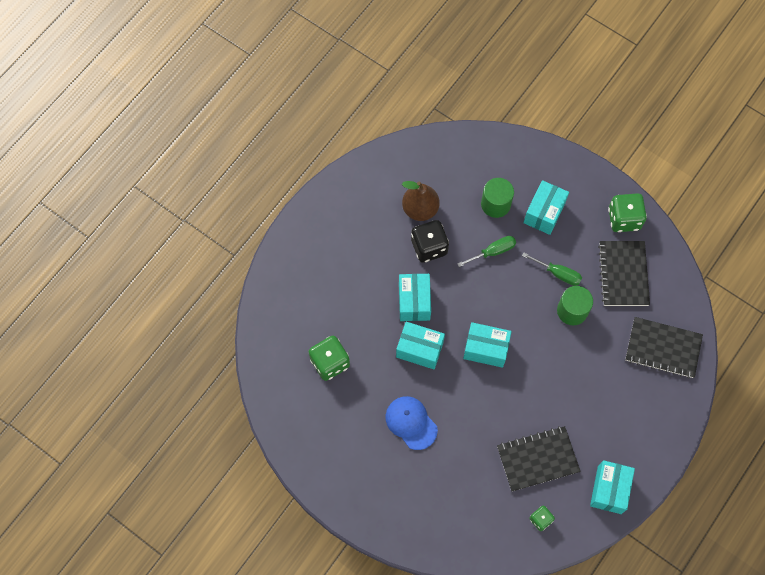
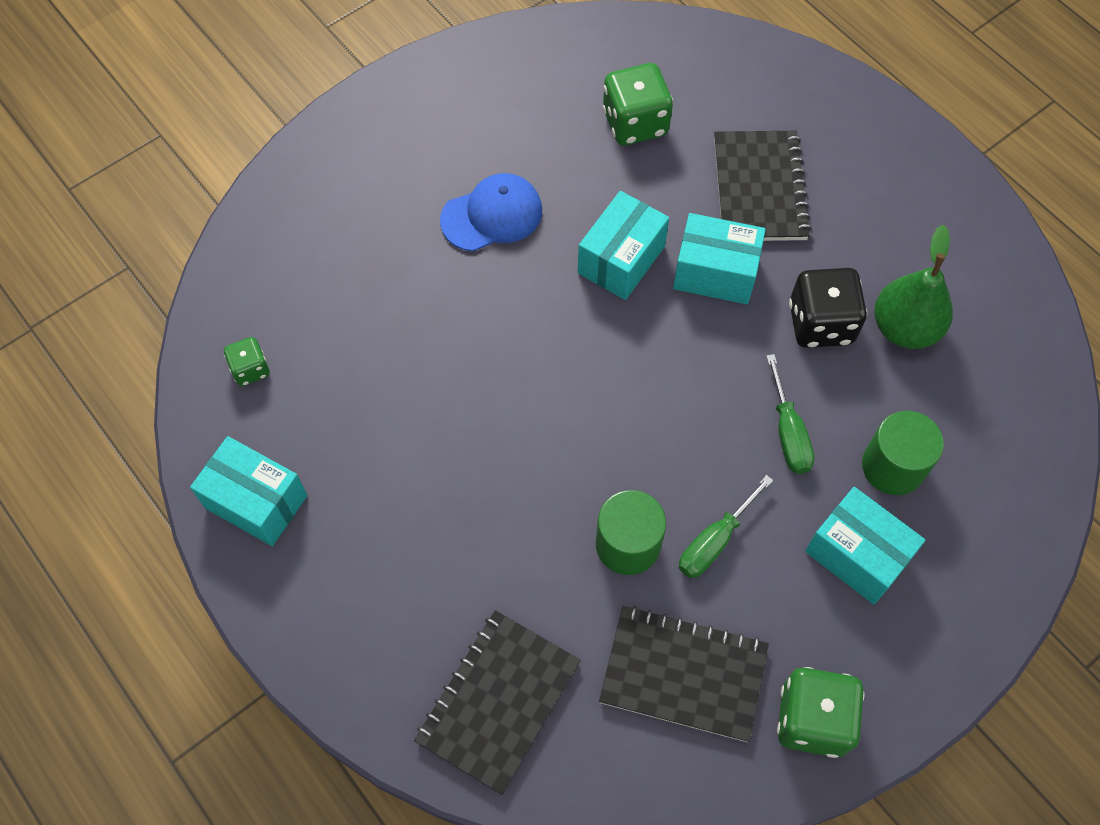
camera: 105 degrees right, 5 degrees down
brown pear [402,181,440,221] -> green pear [874,225,953,349]
turquoise box [463,322,511,368] -> none
black notebook [497,426,581,492] -> black notebook moved to [714,131,812,241]

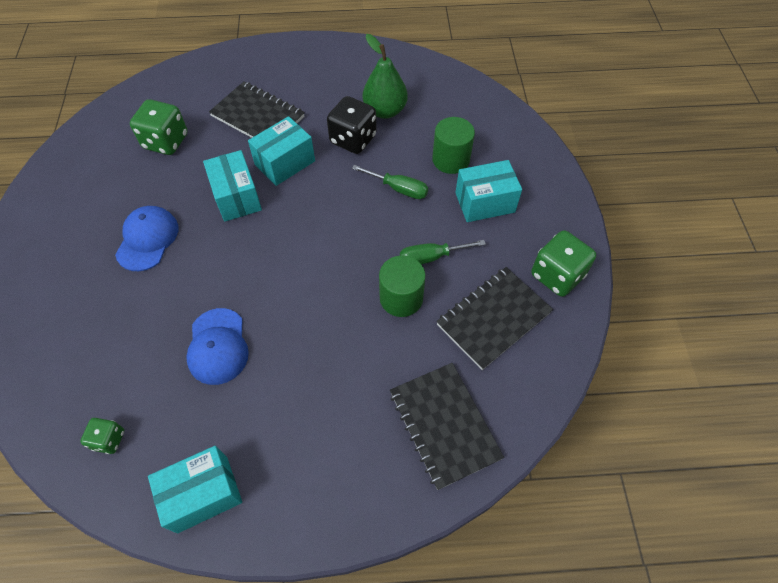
camera: 55 degrees left, 5 degrees down
green screwdriver [679,475,773,578] -> green screwdriver turned 90 degrees clockwise [400,240,486,264]
none -> blue cap [186,308,249,385]

